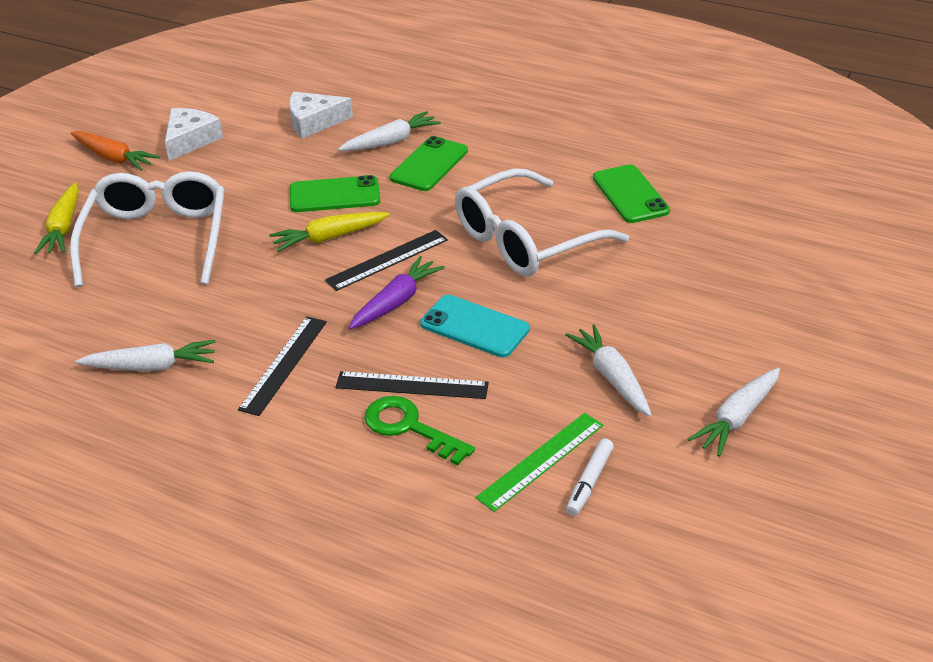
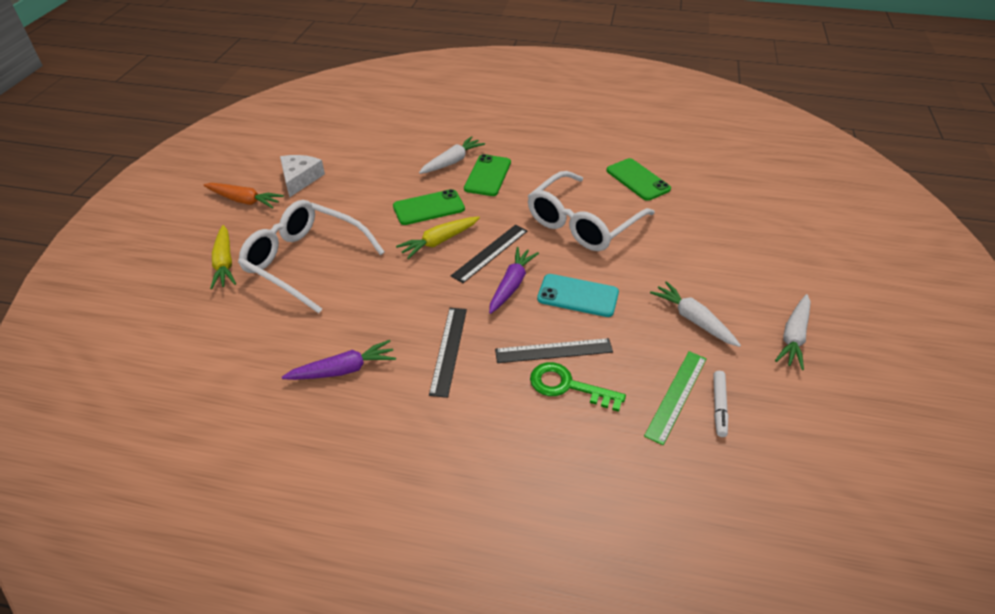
camera: 15 degrees left, 5 degrees up
white glasses [70,171,225,287] -> white glasses turned 45 degrees counterclockwise [238,200,384,313]
white carrot [76,340,216,371] -> purple carrot [282,340,396,380]
white cheese [289,91,353,139] -> none

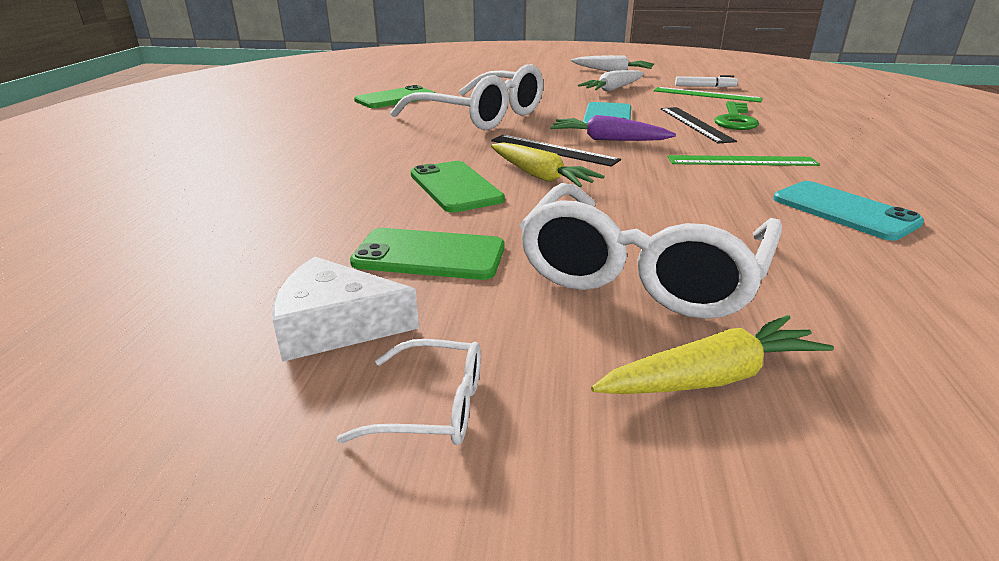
camera: 95 degrees left, 15 degrees down
orange carrot [204,183,284,209] -> white glasses [337,339,481,445]
purple carrot [282,340,396,380] -> turquoise phone [773,181,924,241]
white carrot [419,136,485,174] -> none
black ruler [429,308,467,398] -> green ruler [667,155,820,166]
green phone [464,154,511,196] -> green phone moved to [350,228,504,280]

